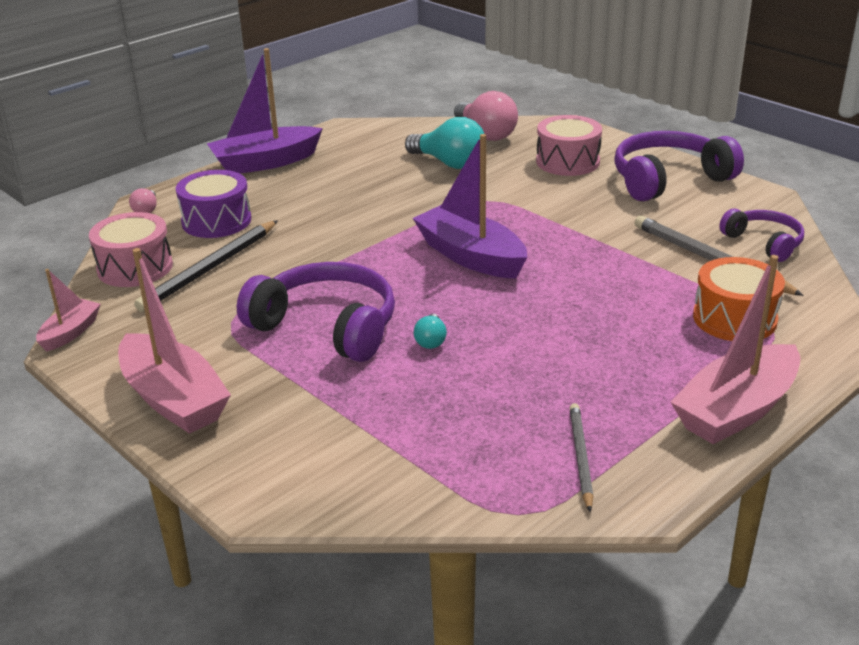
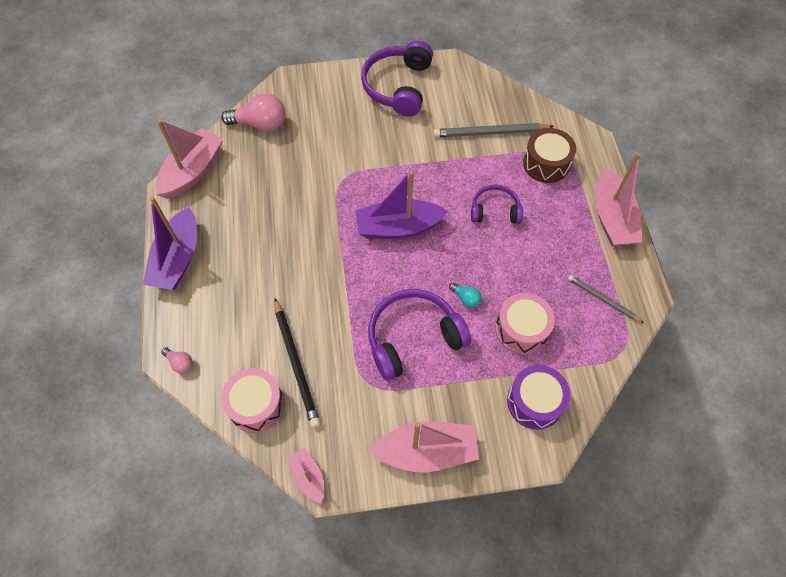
camera: 55 degrees left, 30 degrees up
purple drum [176,170,251,238] -> purple drum moved to [507,365,570,430]
turquoise light bulb [405,117,484,169] -> none
pink drum [536,115,602,176] -> pink drum moved to [495,293,555,355]
orange drum [693,257,785,341] -> brown drum [523,128,576,183]
purple headphones [719,209,804,262] -> purple headphones moved to [471,185,523,224]
none -> pink boat [155,120,223,199]

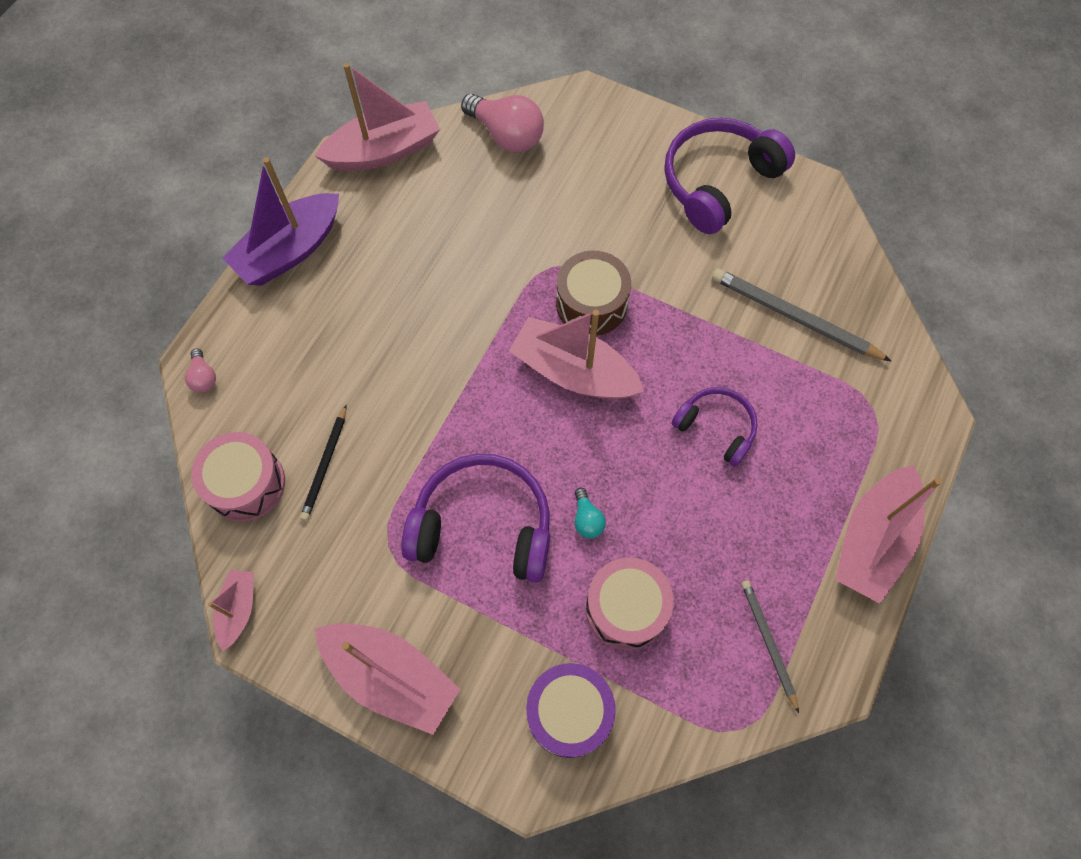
camera: 35 degrees right, 5 degrees up
black pencil [274,298,321,428] -> black pencil [300,405,346,521], size x0.61
purple boat [356,171,448,239] -> pink boat [509,310,644,400]
brown drum [523,128,576,183] -> brown drum moved to [556,251,631,335]

